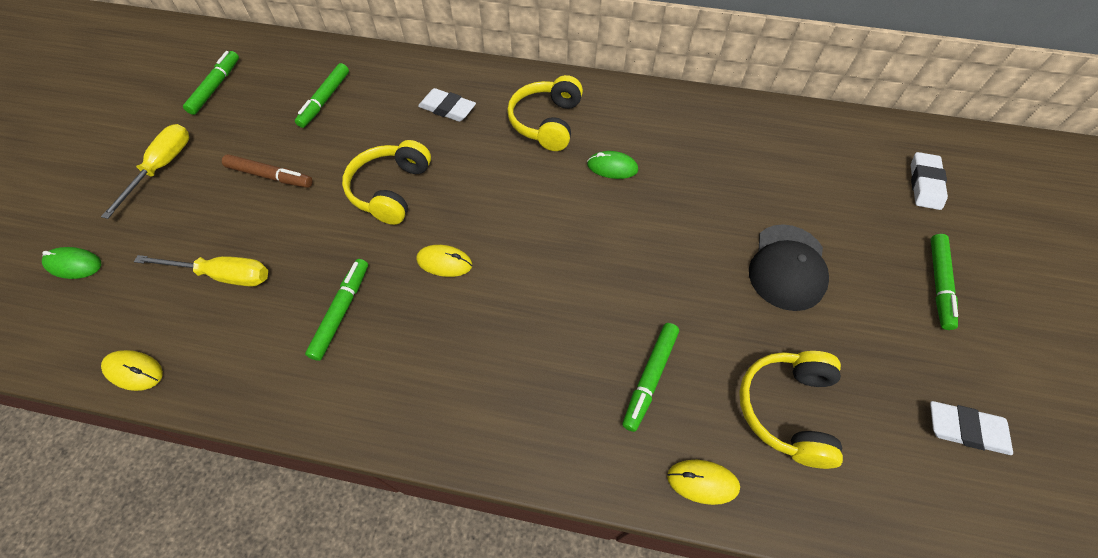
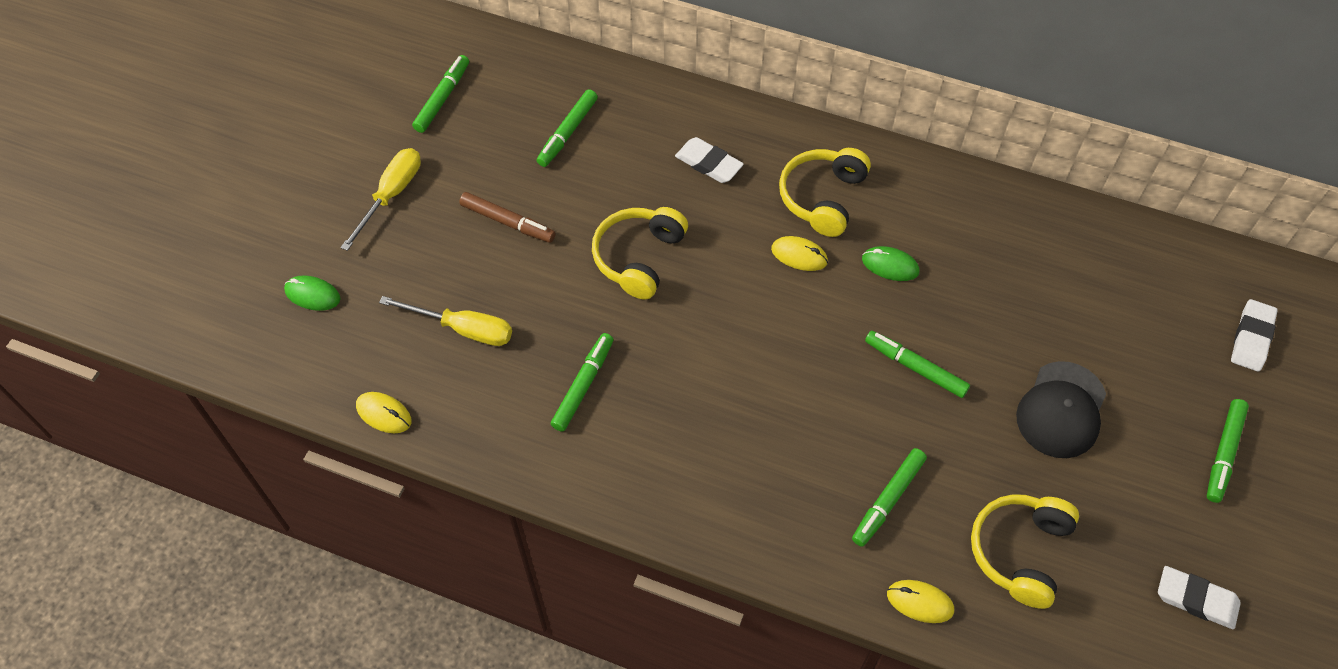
camera: 10 degrees right, 0 degrees up
yellow mouse [416,245,472,277] -> yellow mouse moved to [771,236,828,271]
none -> green marker [865,331,970,398]

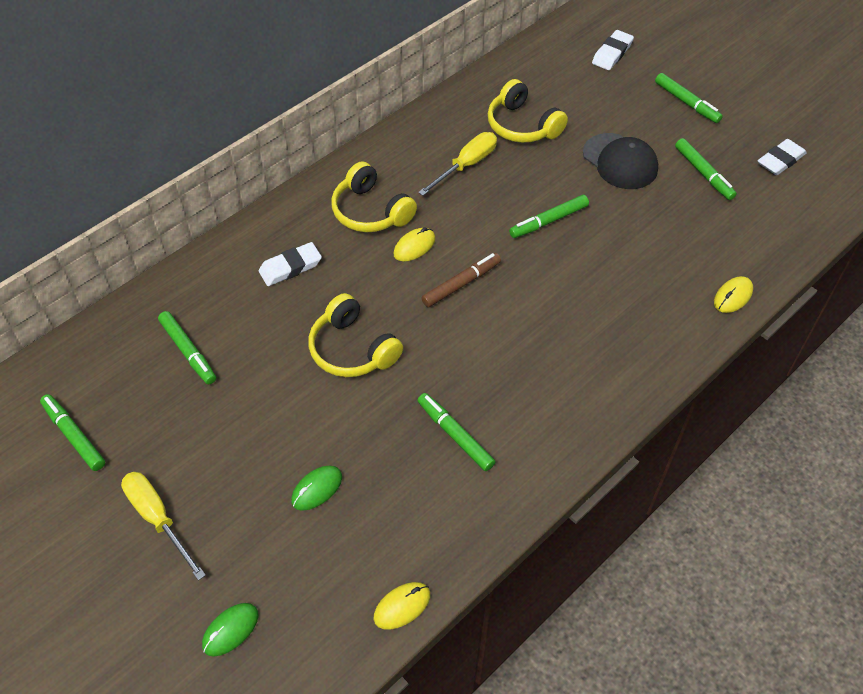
camera: 65 degrees left, 5 degrees down
yellow screwdriver [379,296,512,346] -> yellow screwdriver moved to [418,132,497,196]
brown marker [459,192,556,243] -> brown marker moved to [421,253,501,307]
green marker [852,448,927,547] -> green marker moved to [675,138,737,200]
green mouse [862,246,919,281] -> green mouse moved to [291,466,342,511]
yellow headphones [971,494,1079,609] -> yellow headphones moved to [488,79,568,143]
white eraser [1231,299,1278,371] -> white eraser turned 75 degrees clockwise [592,30,634,70]

